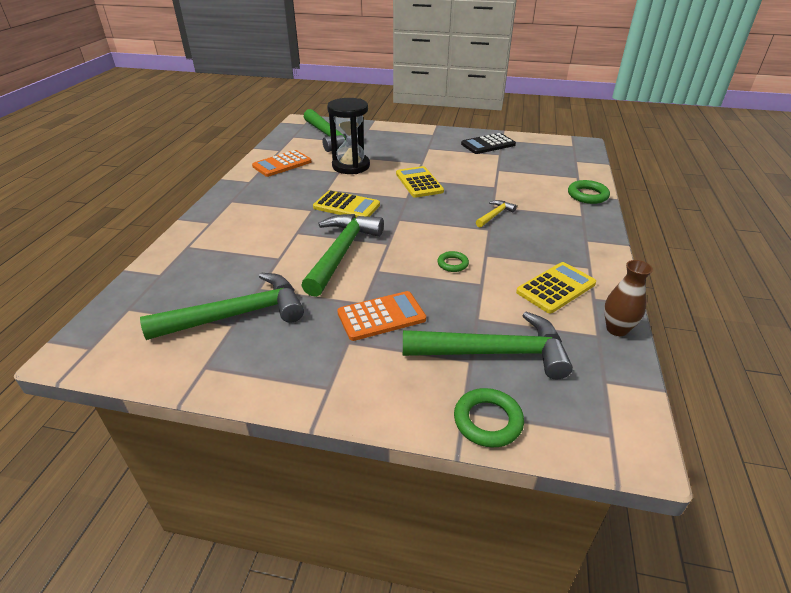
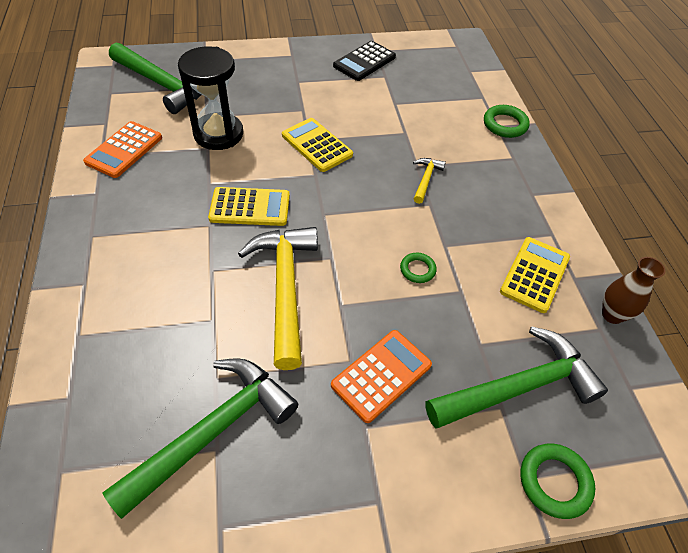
camera: 25 degrees left, 15 degrees up
green hammer [301,214,384,297] -> yellow hammer [238,227,318,370]

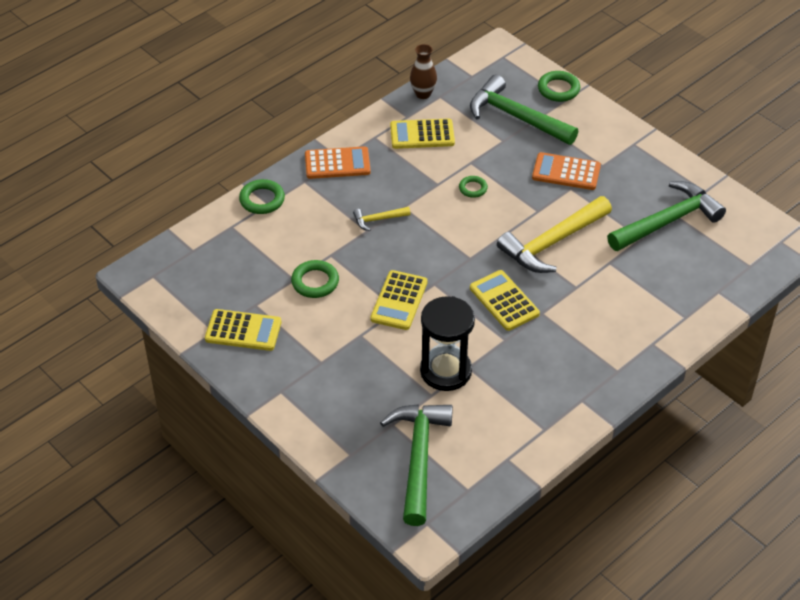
camera: 120 degrees left, 5 degrees down
orange calculator [83,121,162,178] -> orange calculator moved to [305,146,371,179]
green hammer [102,358,298,519] -> green hammer turned 135 degrees clockwise [607,181,726,251]
black calculator [333,41,396,81] -> yellow calculator [205,309,281,351]
none -> green ring [291,260,339,298]

